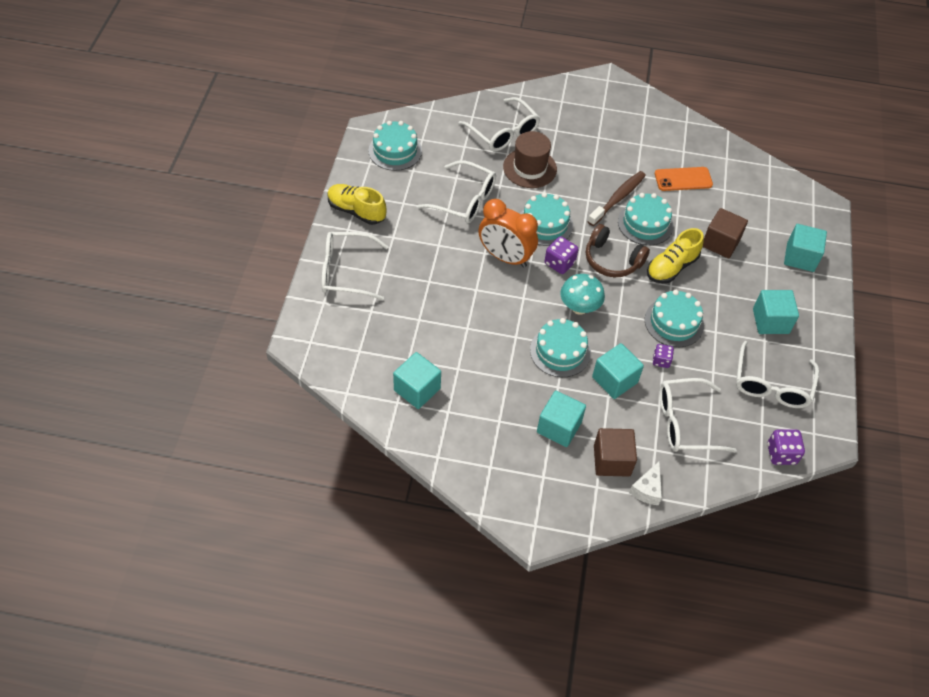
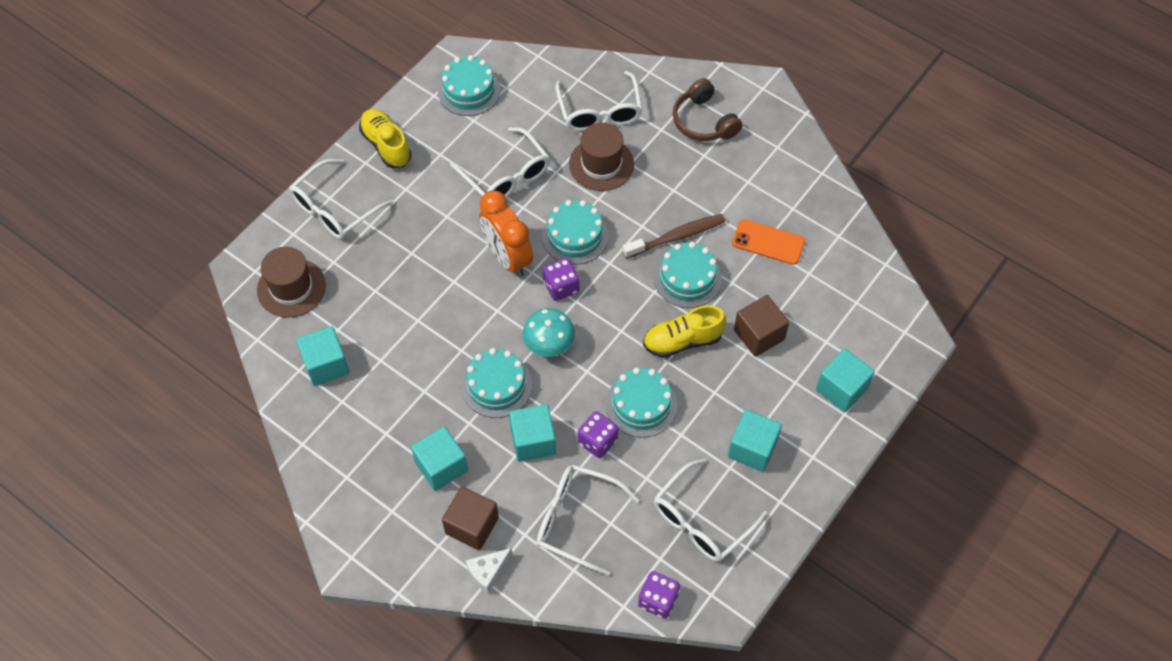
camera: 30 degrees right, 5 degrees up
white glasses [322,232,389,300] -> white glasses turned 75 degrees counterclockwise [289,159,393,239]
brown headphones [586,224,650,277] -> brown headphones moved to [673,78,742,141]
purple dice [653,344,674,368] -> purple dice [578,411,618,458], size x1.51
none -> brown hat [257,247,326,318]

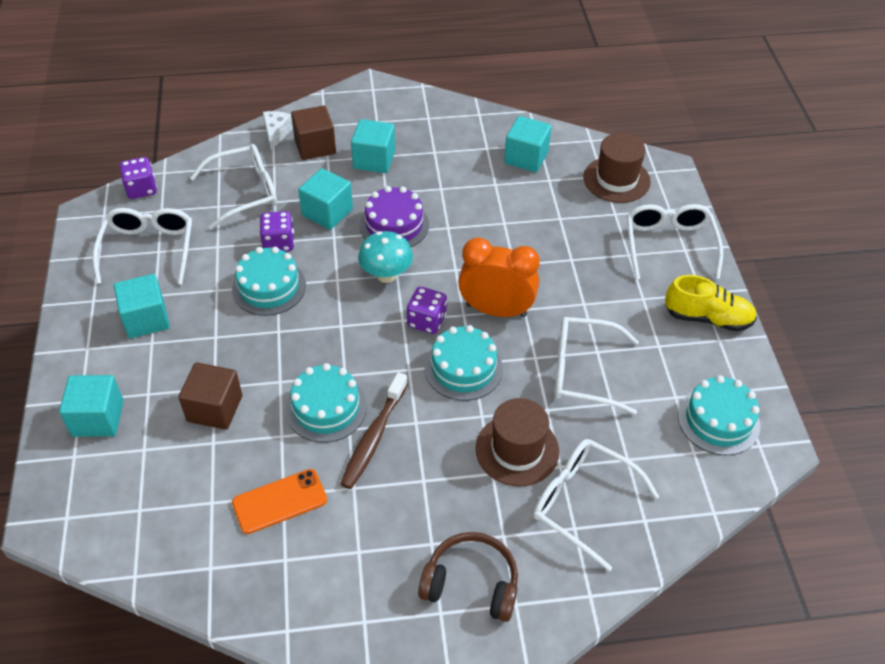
camera: 135 degrees right, 10 degrees down
turquoise cake [461,348,532,418] -> purple cake [360,186,429,247]
yellow shoe [643,305,726,358] -> none

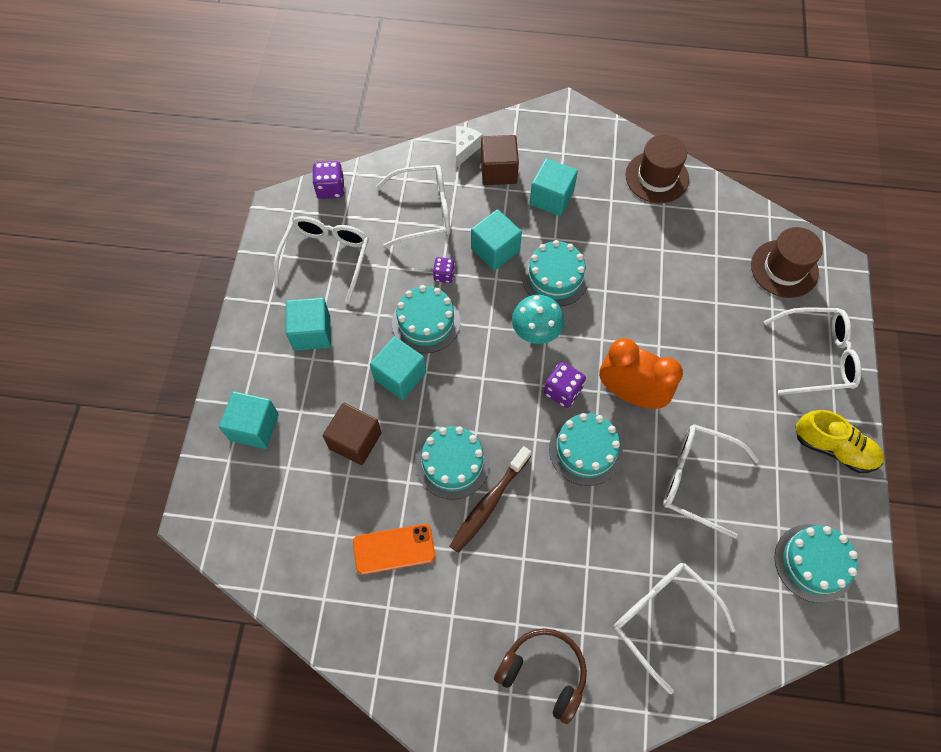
camera: 15 degrees right, 15 degrees up
purple dice [260,211,294,252] -> purple dice [433,257,455,283], size x0.66
purple cake [360,186,429,247] -> turquoise cake [522,240,589,306]
brown hat [475,398,559,487] -> brown hat moved to [625,135,689,203]
turquoise cube [504,116,552,172] -> turquoise cube moved to [370,336,426,400]
white glasses [627,204,723,280] -> white glasses turned 75 degrees clockwise [764,307,862,395]

